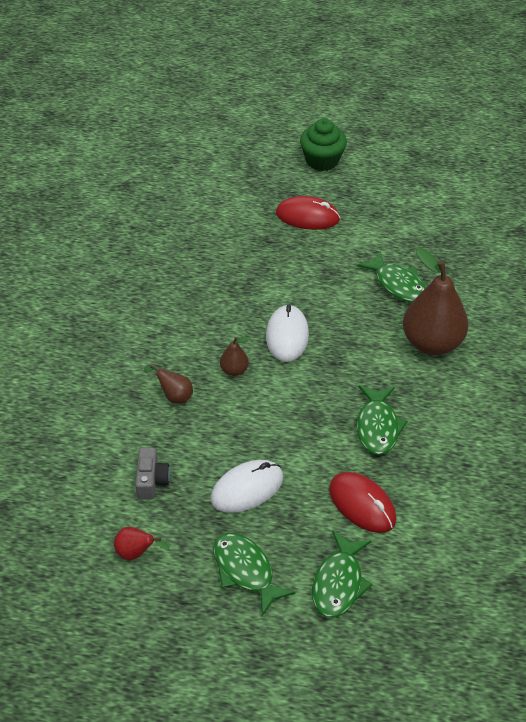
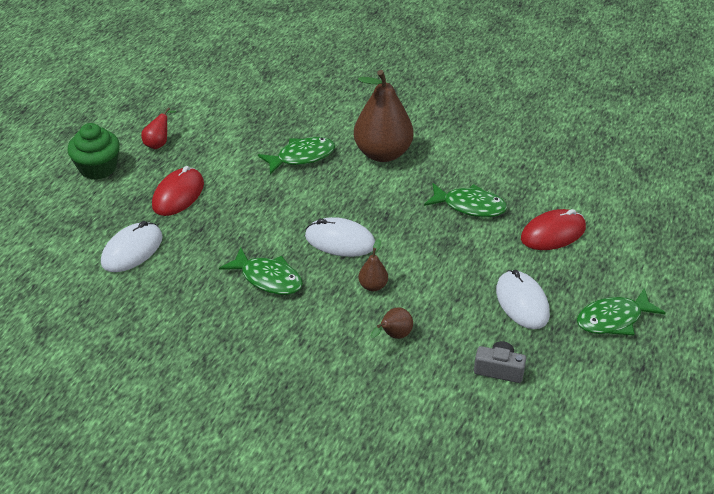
camera: 75 degrees left, 5 degrees down
red pear [114,527,170,560] -> red pear moved to [141,107,176,149]
green fish [312,530,372,618] -> green fish moved to [219,247,303,295]
none -> white mouse [101,221,163,272]

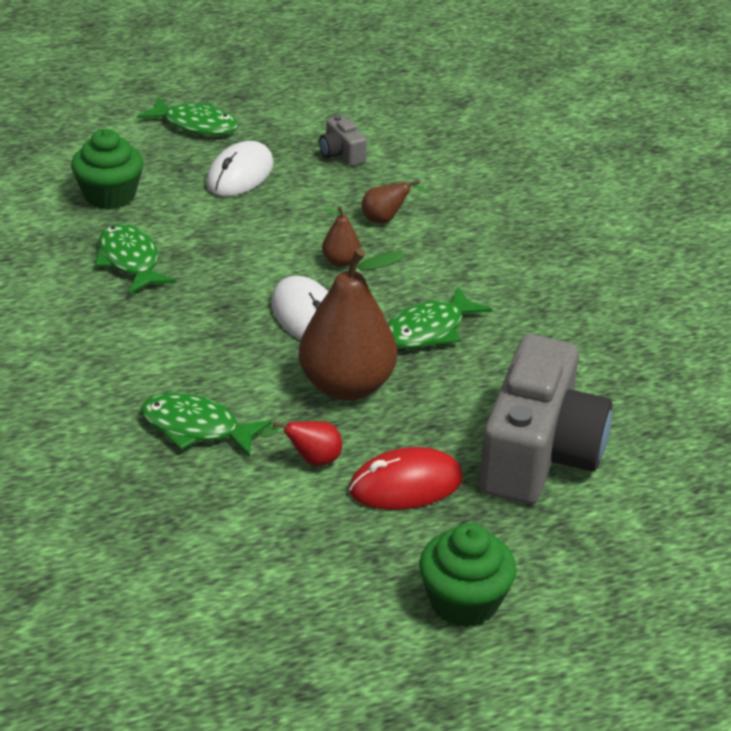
camera: 135 degrees left, 5 degrees down
white mouse [101,221,163,272] -> grey camera [479,334,612,504]
red pear [141,107,176,149] -> red pear moved to [260,421,342,466]
green fish [219,247,303,295] -> green fish turned 120 degrees counterclockwise [388,287,492,349]
brown pear [354,70,413,162] -> brown pear moved to [299,248,405,400]
red mouse [521,209,586,250] -> green cupcake [71,129,143,209]

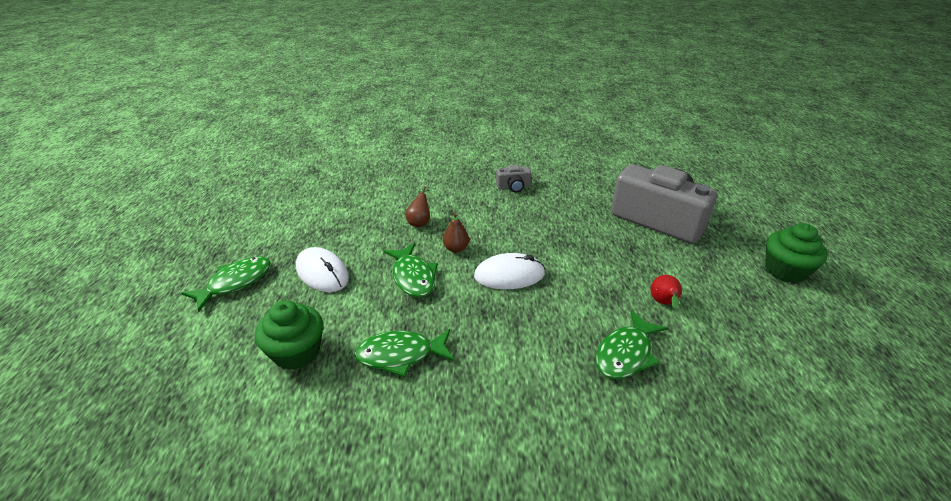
camera: 70 degrees left, 0 degrees up
brown pear [299,248,405,400] -> none
grey camera [319,115,367,166] -> grey camera moved to [496,164,531,192]
red mouse [349,447,463,510] -> none
green fish [388,287,492,349] -> green fish moved to [384,243,438,297]

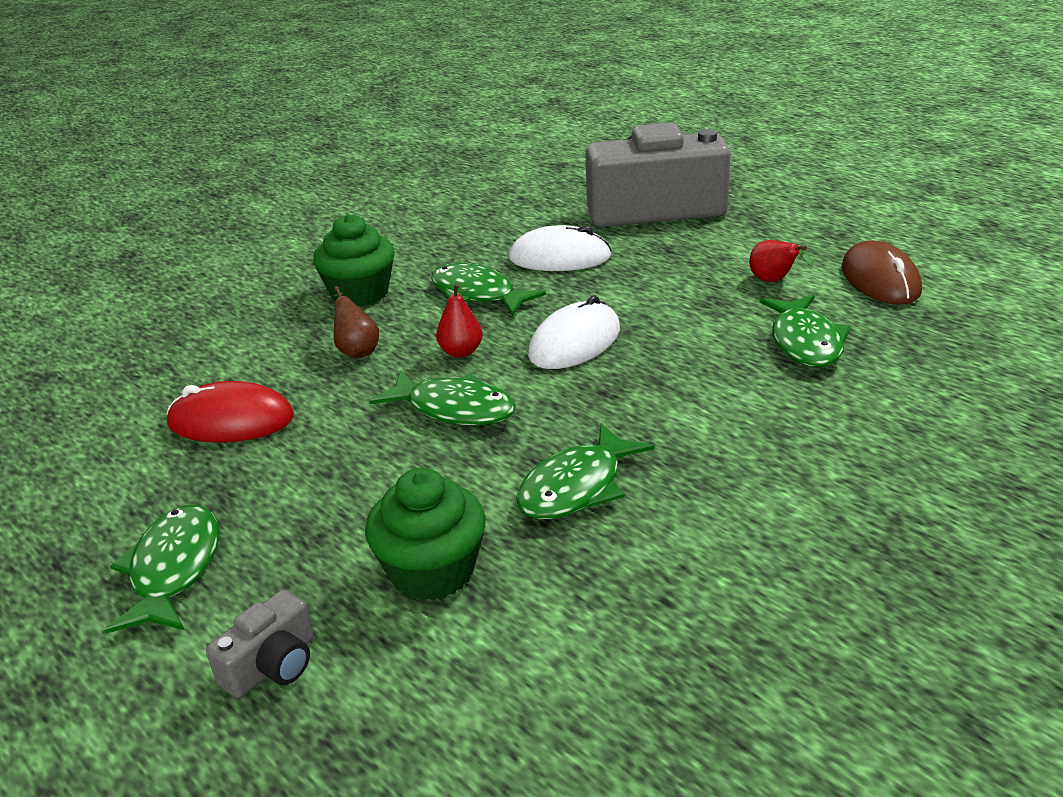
camera: 40 degrees left, 5 degrees down
white mouse [296,247,349,292] -> white mouse moved to [509,225,611,271]
brown pear [443,213,469,253] -> red pear [436,283,483,358]
grey camera [496,164,531,192] -> grey camera moved to [206,590,313,698]
green cupcake [765,223,828,283] -> green cupcake moved to [313,214,395,307]
none -> red mouse [166,381,294,442]
none -> green fish [431,263,546,316]
none -> brown mouse [842,240,922,305]

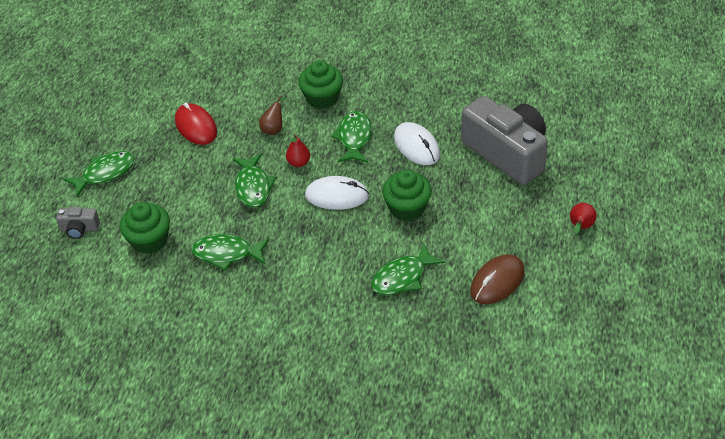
camera: 55 degrees right, 15 degrees up
red pear [749,240,814,282] -> red pear moved to [570,203,597,234]
none -> green cupcake [382,169,432,221]

